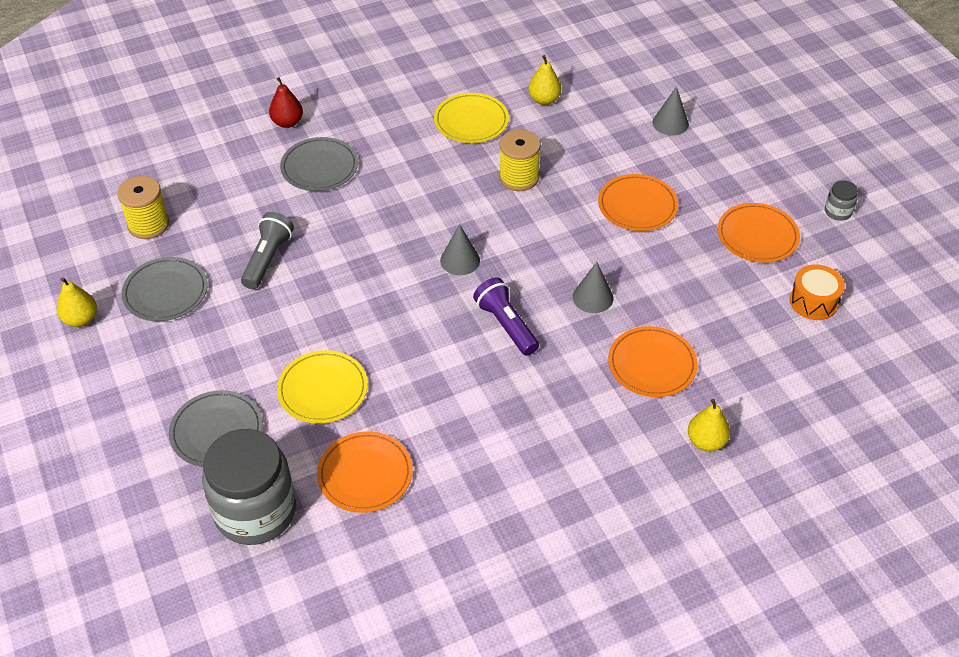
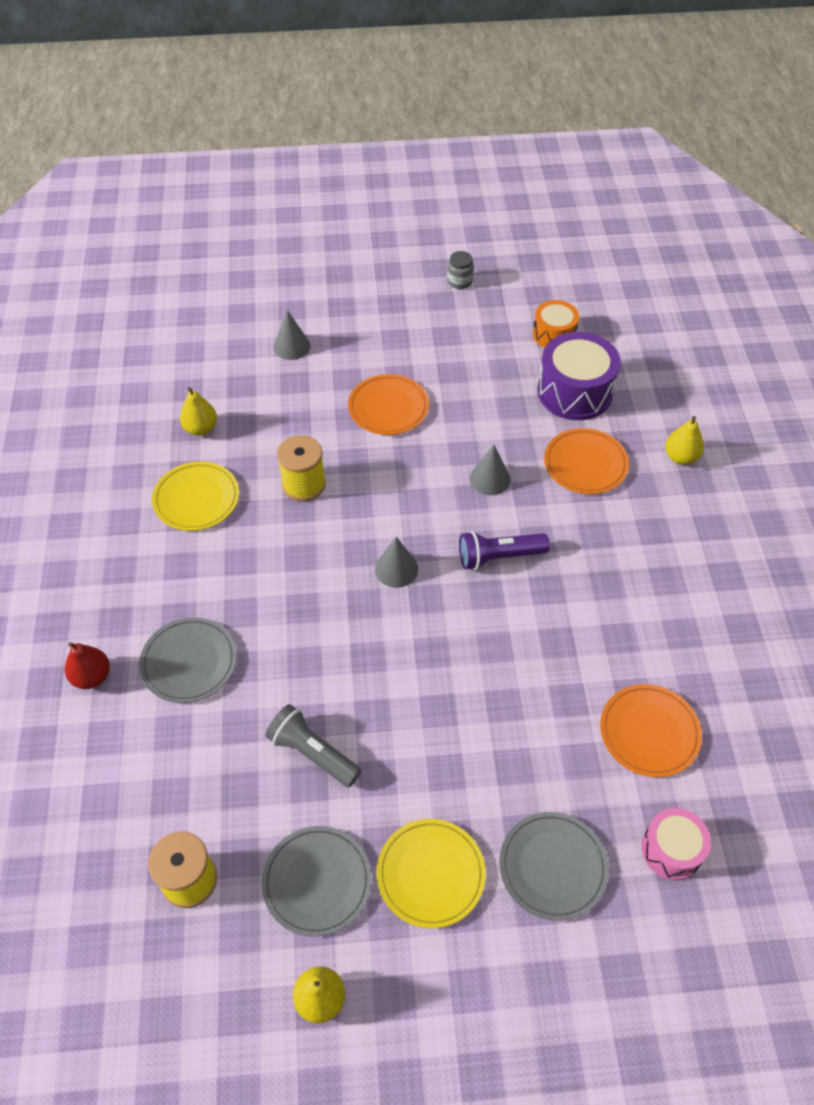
camera: 70 degrees left, 5 degrees up
grey jar [202,429,296,545] -> pink drum [641,808,711,880]
yellow plate [277,350,368,424] -> yellow plate moved to [377,819,486,928]
orange plate [717,203,800,263] -> none
none -> purple drum [537,332,621,420]

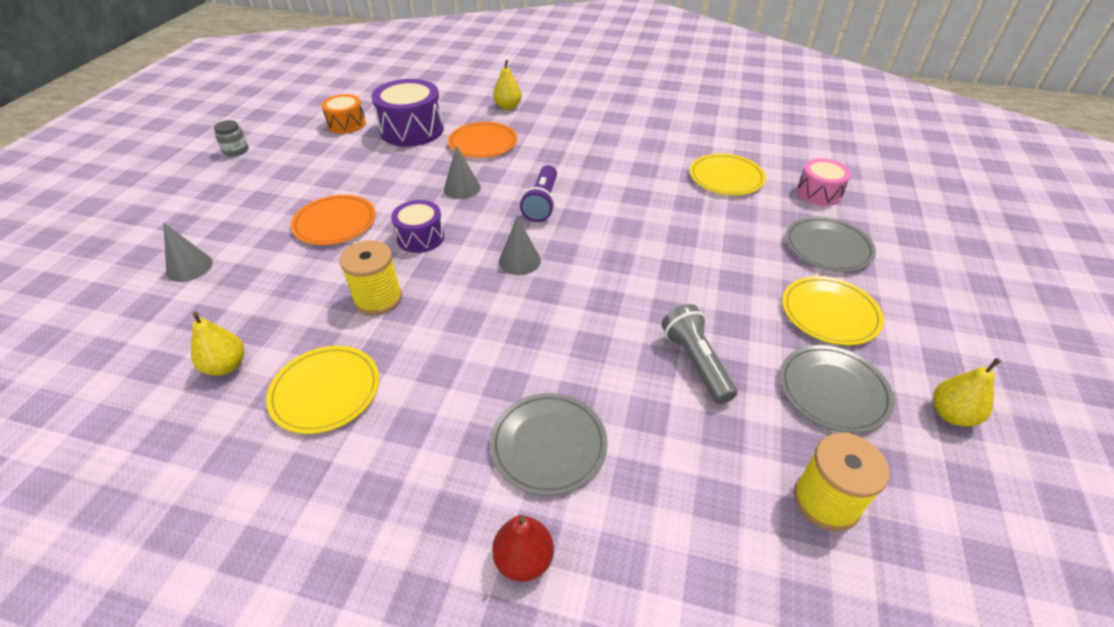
camera: 70 degrees left, 10 degrees down
grey flashlight [265,704,361,787] -> grey flashlight turned 105 degrees clockwise [662,304,737,404]
orange plate [600,684,702,777] -> yellow plate [690,153,766,195]
none -> purple drum [391,200,445,253]

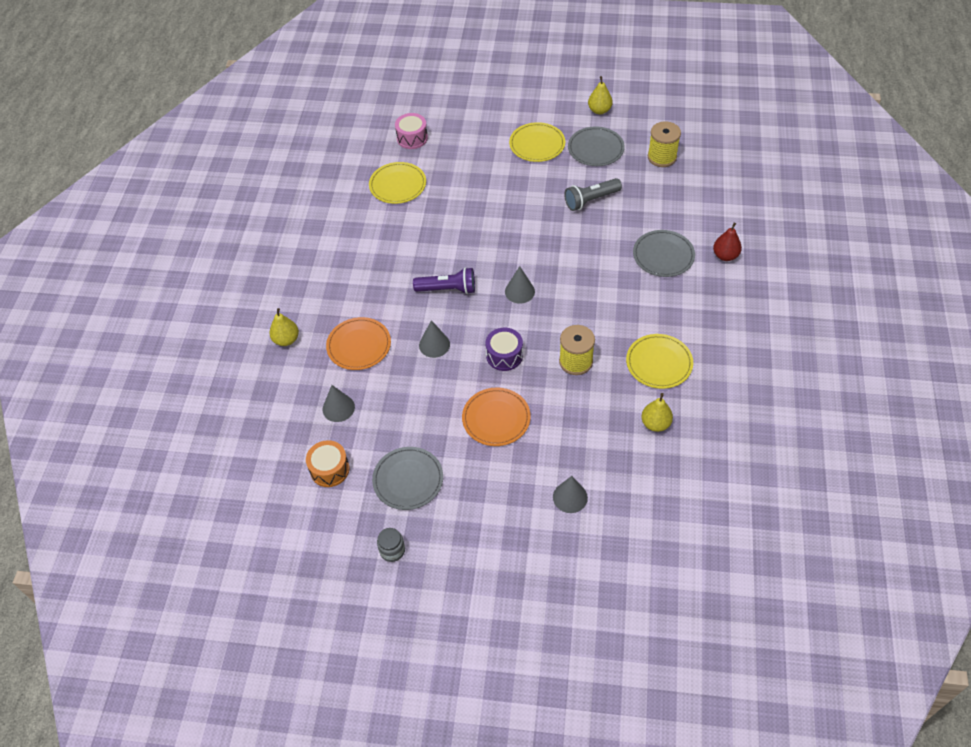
camera: 95 degrees left, 10 degrees up
purple drum [372,79,444,147] -> grey cone [323,385,355,422]
grey plate [785,217,876,272] -> grey plate moved to [372,447,443,510]

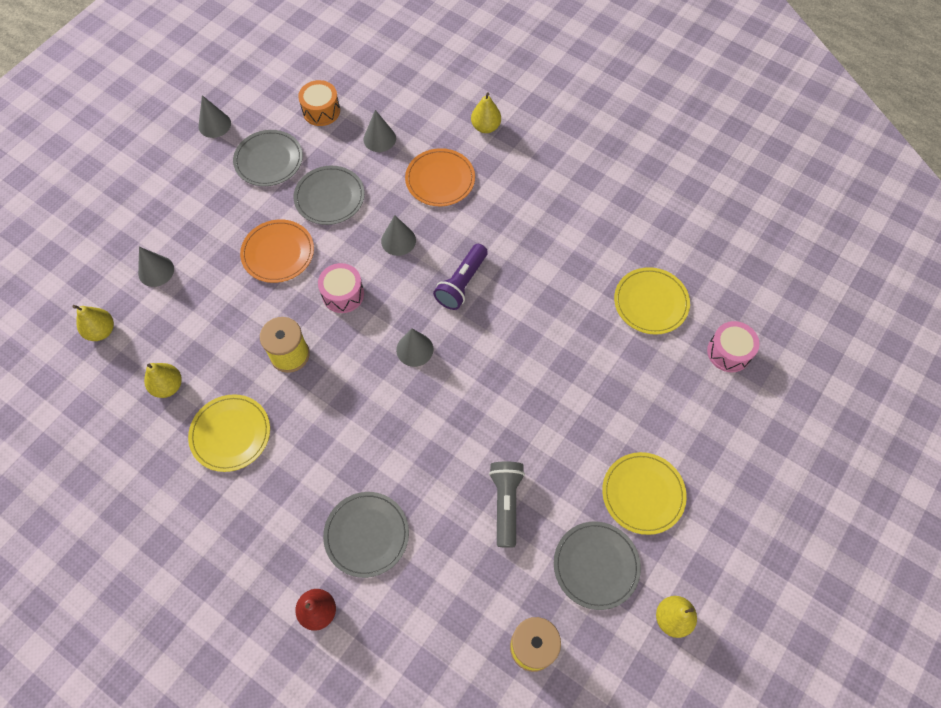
camera: 115 degrees right, 10 degrees up
grey jar [377,528,405,562] -> grey cone [198,95,231,138]
purple drum [486,328,523,371] -> pink drum [318,263,364,313]
none -> yellow pear [72,305,114,341]
none -> grey plate [294,166,365,225]

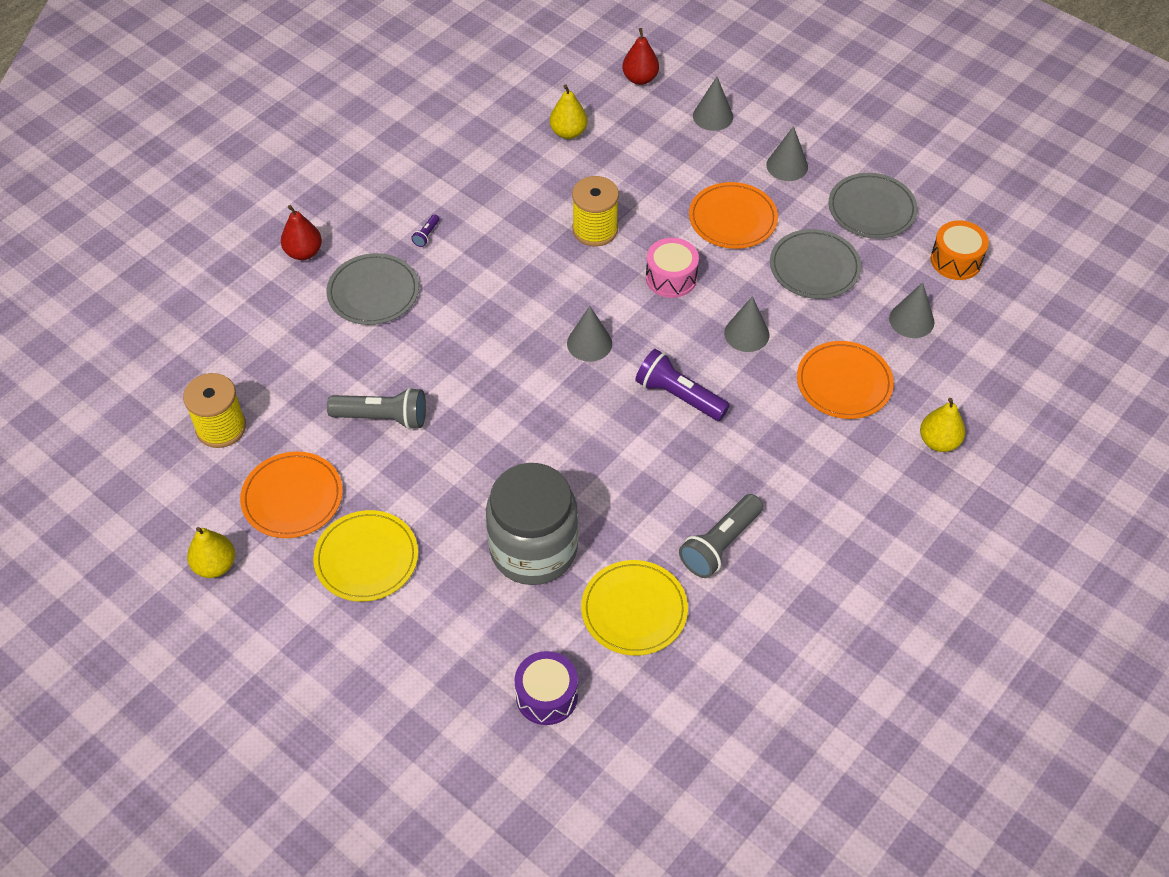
camera: 95 degrees right, 10 degrees down
yellow pear [72,305,114,341] -> red pear [622,28,659,85]
yellow plate [188,394,270,472] -> none
grey cone [198,95,231,138] -> grey cone moved to [766,126,808,181]
grey plate [554,521,641,610] -> orange plate [240,452,343,538]
pink drum [707,321,760,372] -> purple drum [515,651,578,725]
none -> purple flashlight [411,214,439,247]
none -> grey jar [486,463,578,585]
none -> grey flashlight [679,494,763,578]

